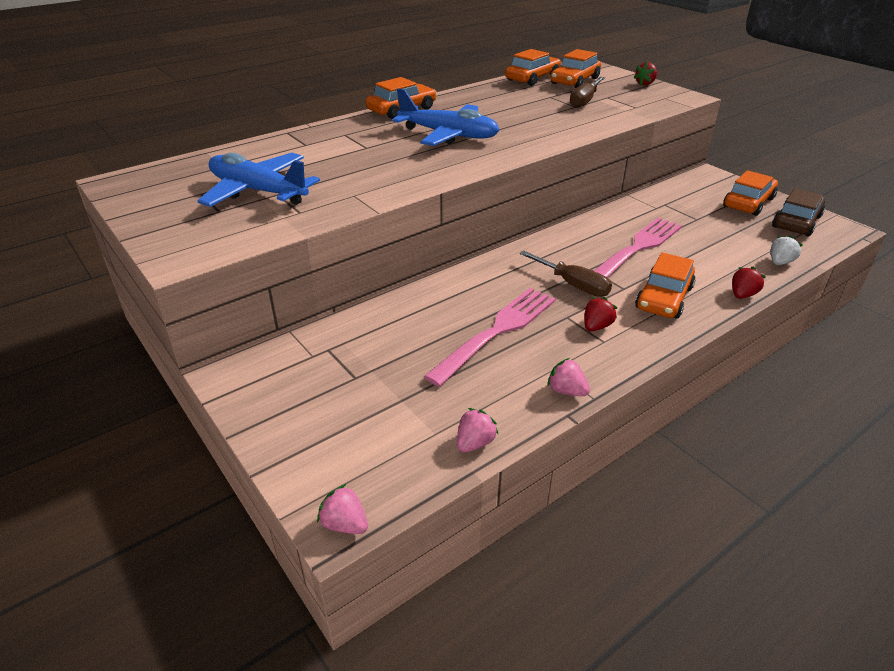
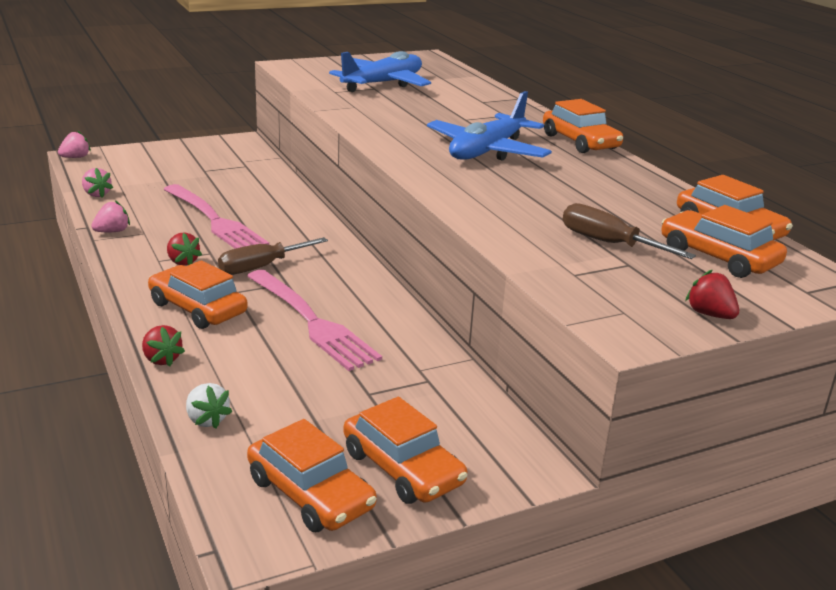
camera: 100 degrees right, 10 degrees down
brown car [772,188,825,236] -> orange car [247,419,377,532]

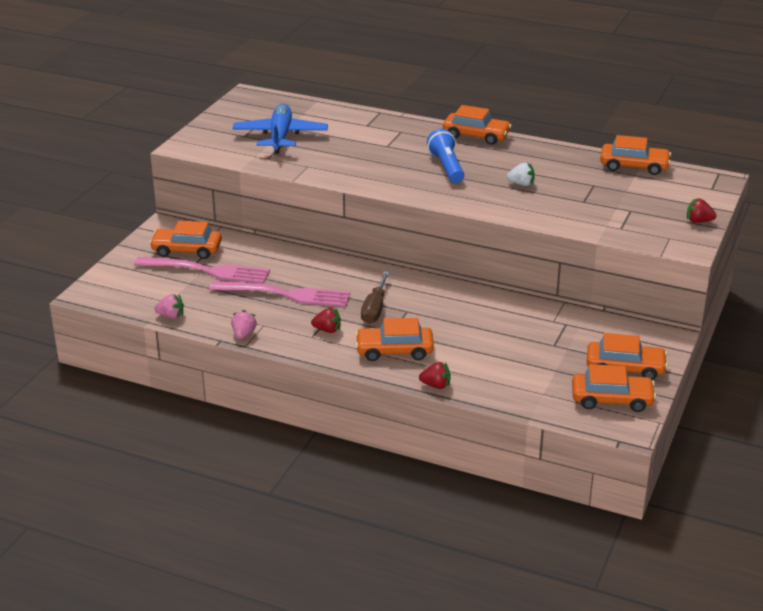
camera: 40 degrees left, 5 degrees up
pink strawberry [58,130,91,158] -> none
white strawberry [186,383,232,429] -> white strawberry moved to [507,163,535,186]
pink fork [247,270,382,371] -> pink fork moved to [134,257,270,284]
blue plane [427,91,552,161] -> blue flashlight [427,129,464,183]
brown screwdriver [563,203,696,259] -> none
orange car [661,205,787,278] -> orange car moved to [149,220,222,259]

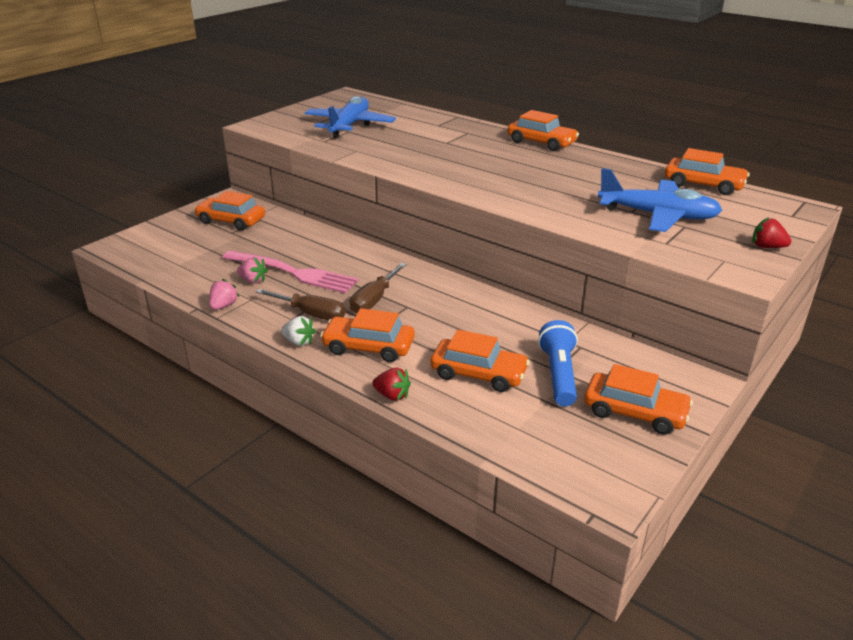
camera: 15 degrees right, 0 degrees up
pink fork [134,257,270,284] -> none
pink strawberry [154,294,184,319] -> pink strawberry moved to [237,257,268,283]
red strawberry [311,308,341,333] -> brown screwdriver [256,289,346,320]
blue flashlight [427,129,464,183] -> blue flashlight moved to [538,320,578,406]
white strawberry [507,163,535,186] -> white strawberry moved to [281,316,316,346]
orange car [572,364,656,412] -> orange car moved to [431,330,530,392]
none -> blue plane [598,168,722,232]

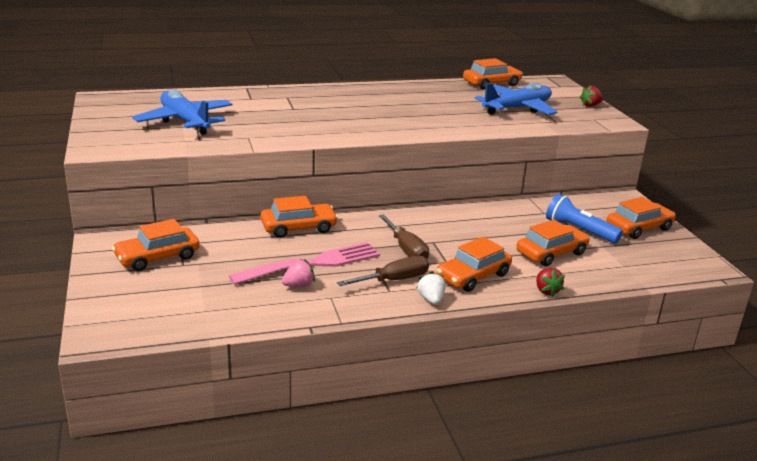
camera: 55 degrees left, 5 degrees down
pink strawberry [209,279,240,310] -> none
white strawberry [281,316,316,346] -> white strawberry turned 75 degrees counterclockwise [417,272,445,305]
red strawberry [372,368,411,401] -> red strawberry turned 105 degrees clockwise [536,268,565,297]
orange car [508,110,579,151] -> orange car moved to [261,196,338,238]

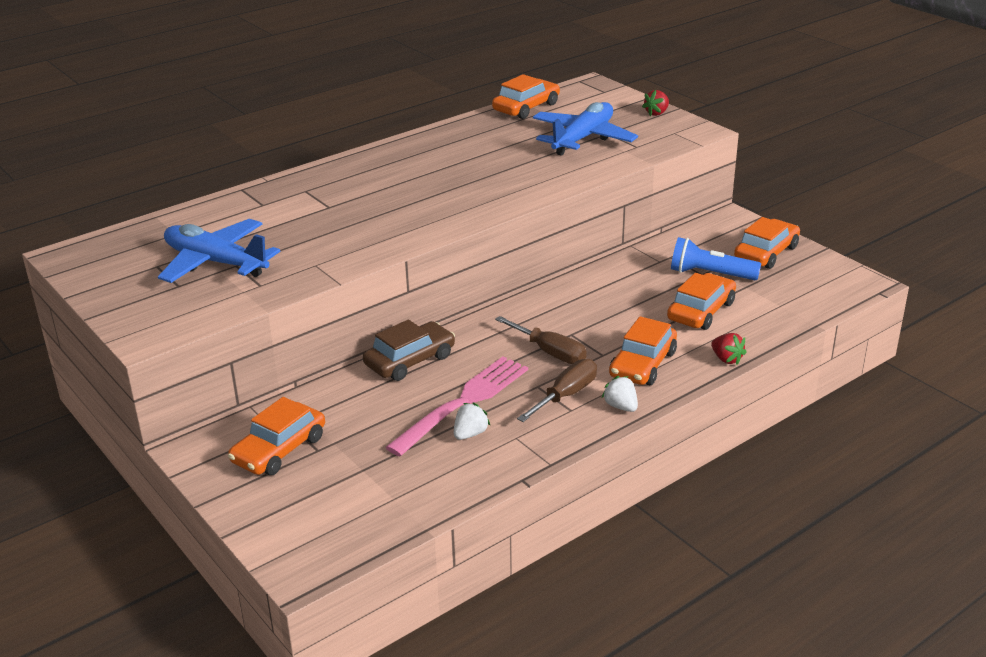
camera: 20 degrees left, 5 degrees up
orange car [261,196,338,238] -> brown car [363,319,455,381]
pink strawberry [282,259,315,287] -> white strawberry [454,403,491,440]

